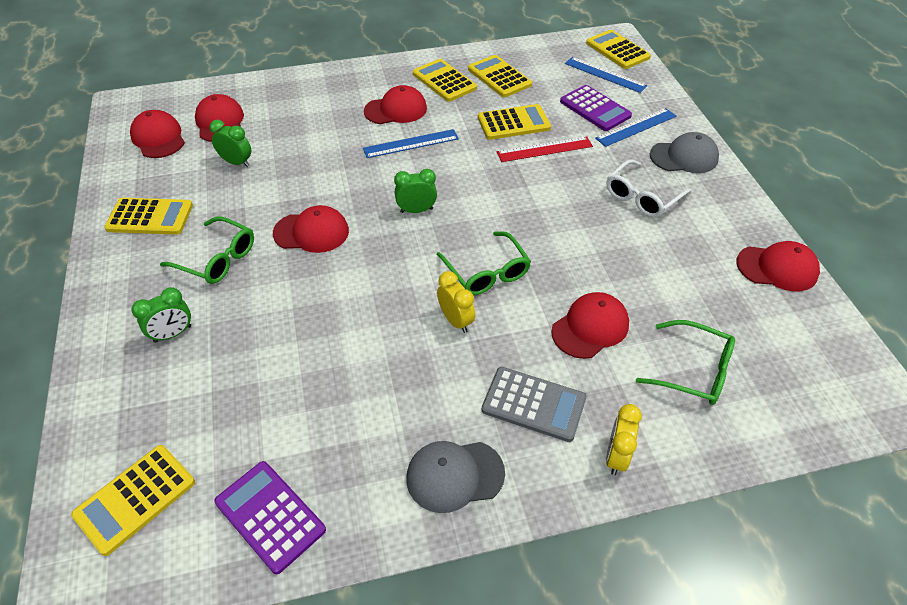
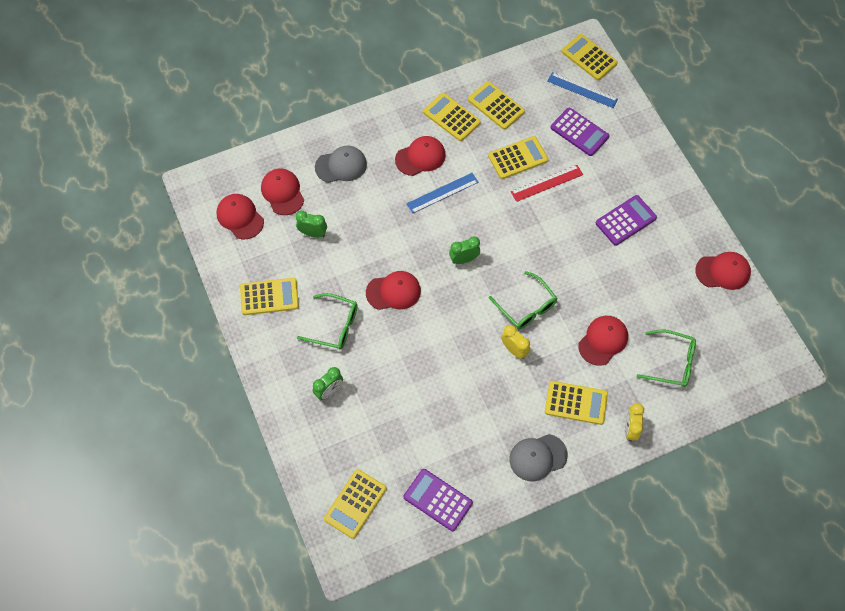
camera: 10 degrees left, 15 degrees up
grey calculator [482,367,587,442] -> yellow calculator [545,381,608,425]
blue ruler [595,108,676,147] -> none
white glasses [606,159,692,218] -> purple calculator [596,195,657,246]
grey cap [650,132,719,173] -> grey cap moved to [315,146,367,183]

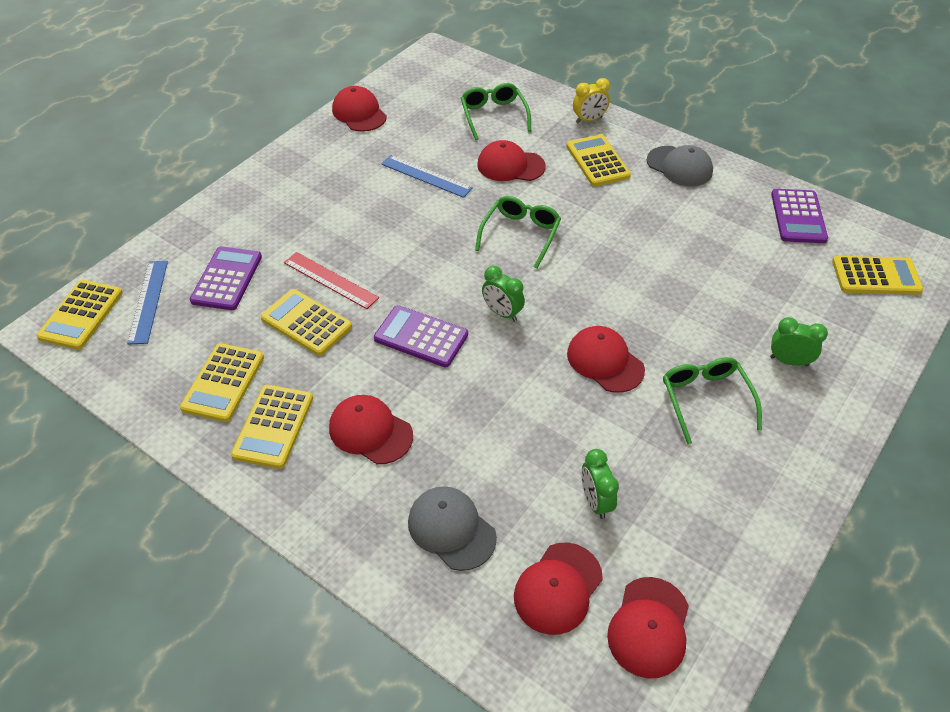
camera: 120 degrees left, 15 degrees down
yellow calculator [240,278,299,315] -> none
blue ruler [406,173,478,214] -> blue ruler moved to [381,155,473,198]
yellow clock [501,325,530,359] -> none
purple calculator [596,195,657,246] -> purple calculator moved to [374,305,468,367]

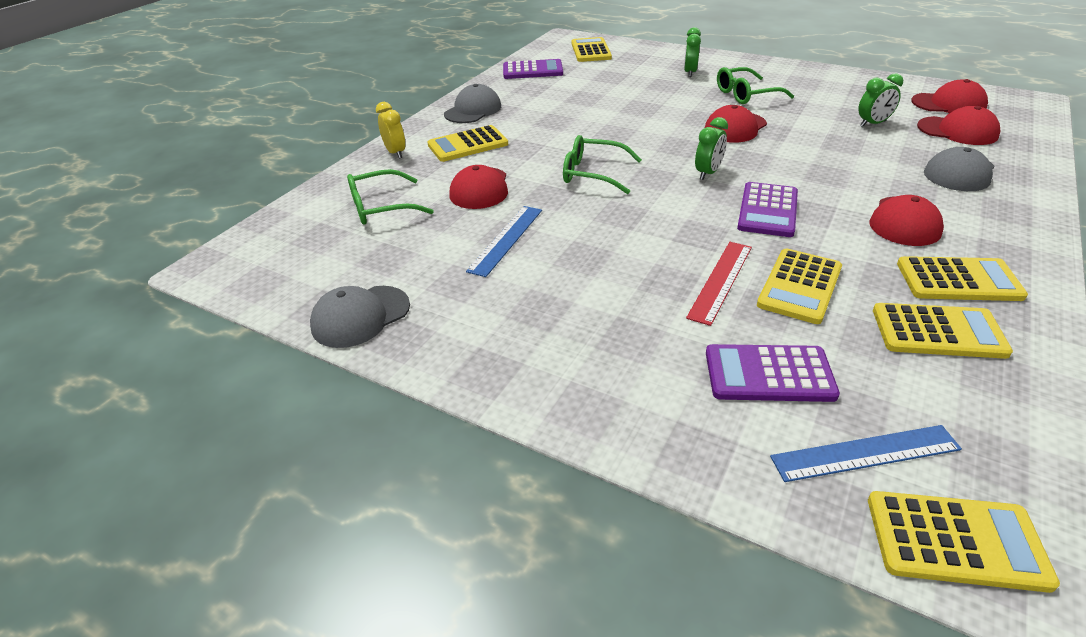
camera: 95 degrees left, 10 degrees down
red cap [332,86,387,132] -> grey cap [310,286,410,348]

